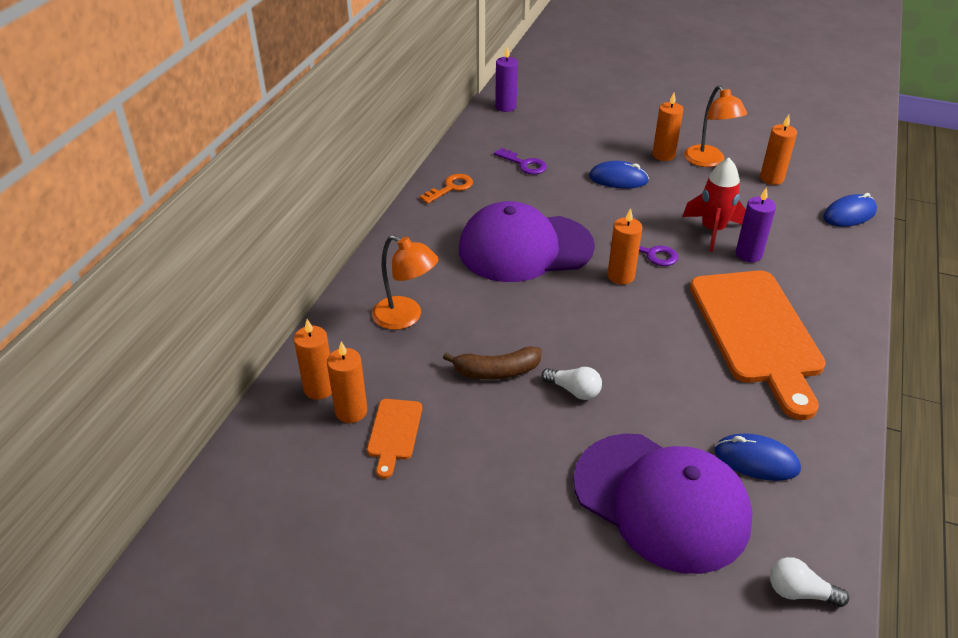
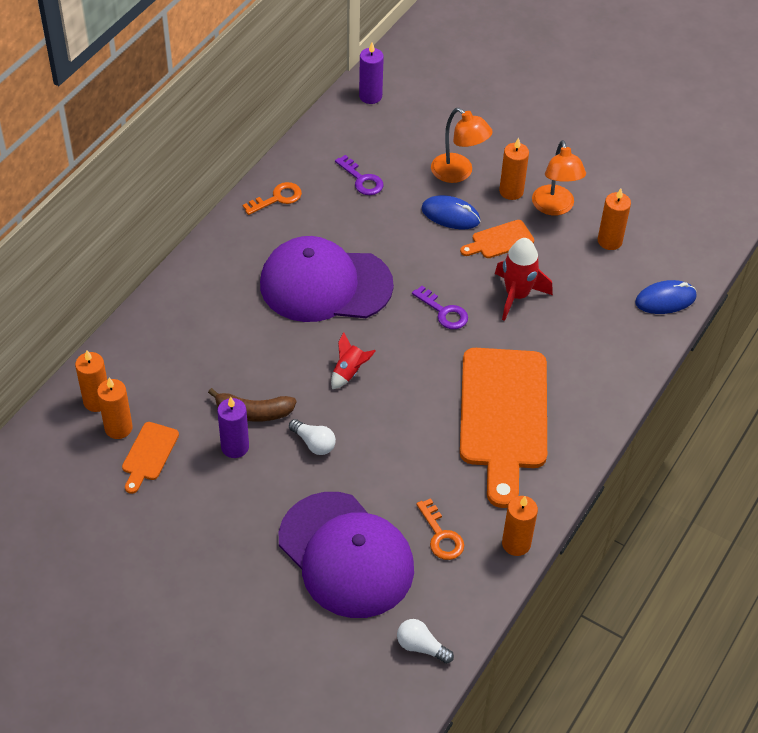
camera: 10 degrees right, 10 degrees up
orange lamp [372,235,438,330] -> orange lamp moved to [431,108,493,183]
orange candle [607,208,642,285] -> orange candle moved to [502,496,538,556]
blue mouse [714,434,801,481] -> orange key [416,498,464,560]
purple candle [736,187,776,262] -> purple candle moved to [217,397,249,458]
none -> red rocket [331,332,376,389]
none -> orange cutting board [460,220,534,258]

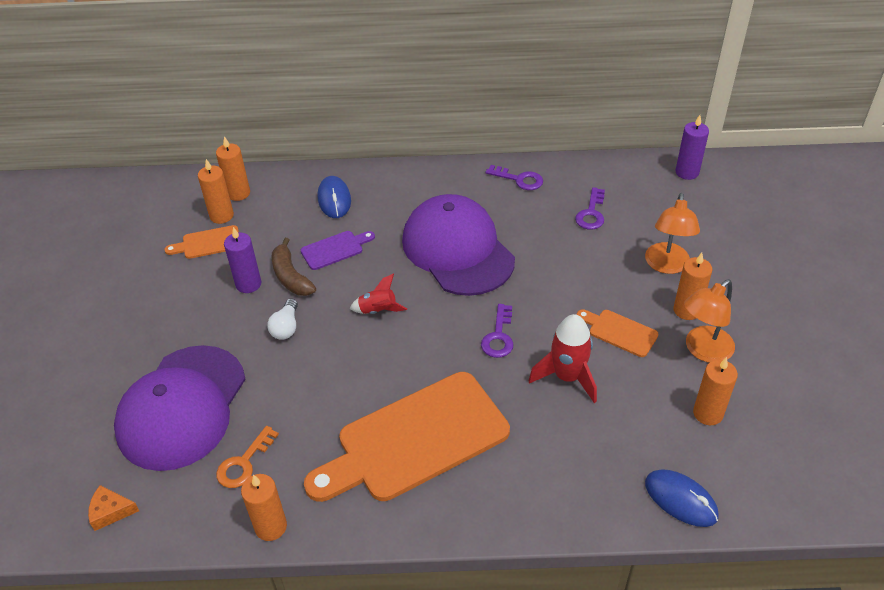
camera: 60 degrees right, 5 degrees down
orange key [243,182,302,215] -> purple key [485,165,543,190]
white light bulb [397,619,454,664] -> orange cheese [88,485,139,531]
blue mouse [421,195,480,229] -> blue mouse moved to [318,176,351,218]
none -> purple cutting board [301,231,375,270]

